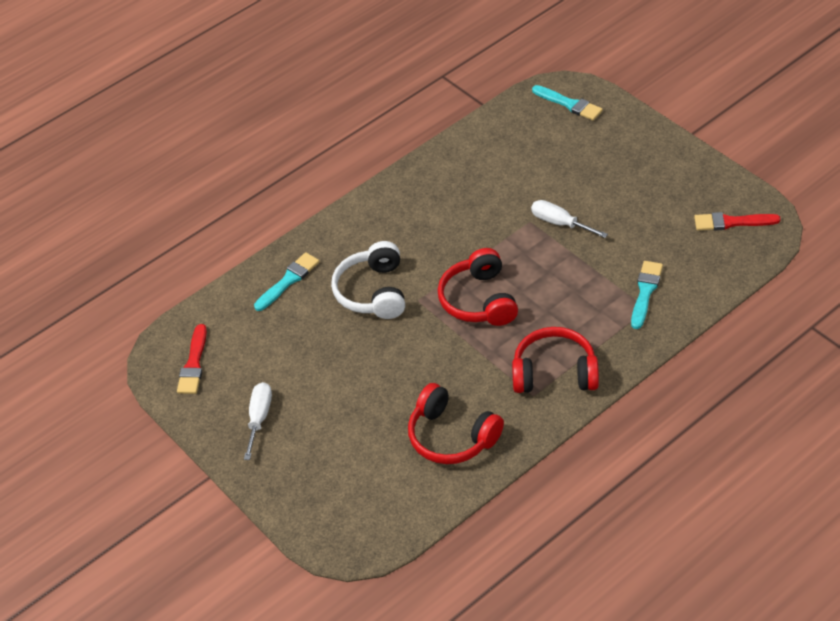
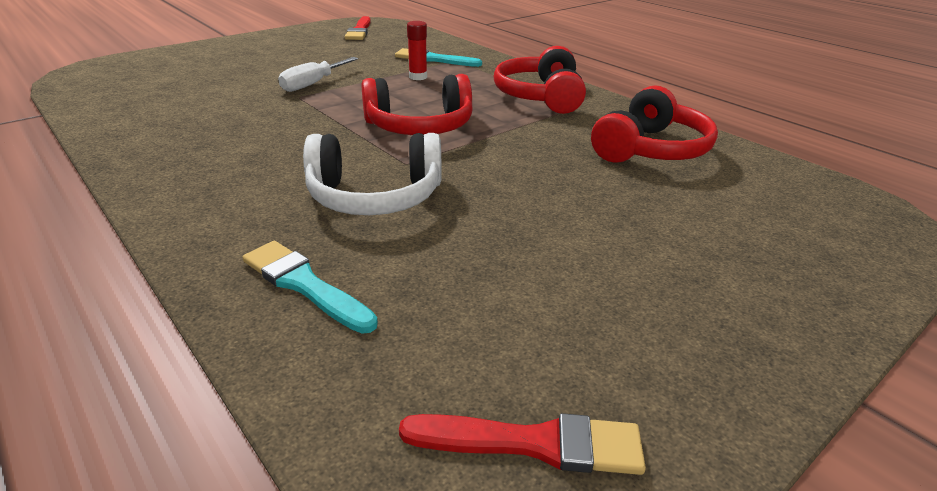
camera: 95 degrees left, 15 degrees down
white screwdriver [244,382,272,460] -> none
turquoise brush [532,85,603,121] -> none
none -> red glue stick [407,21,427,80]

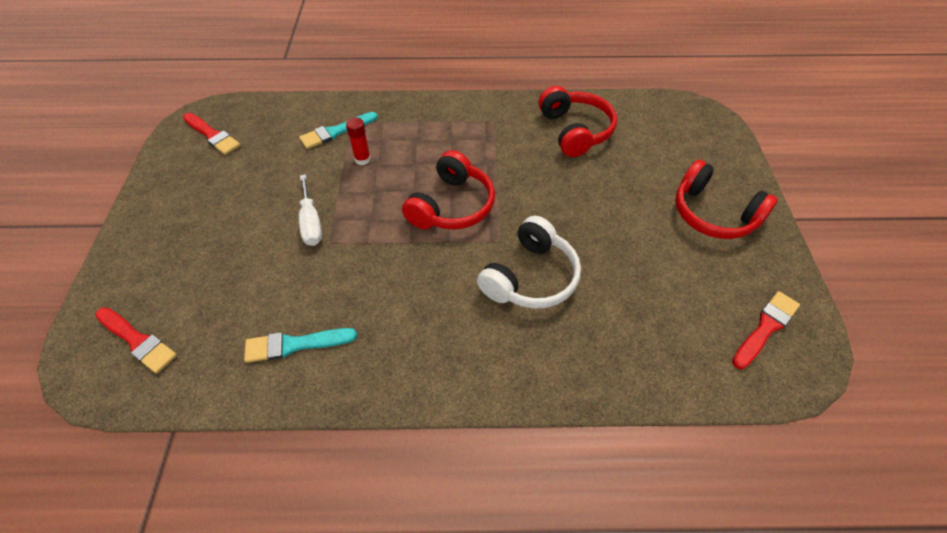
camera: 50 degrees left, 20 degrees up
turquoise brush [242,241,378,334] -> turquoise brush moved to [244,328,357,363]
red headphones [494,46,586,114] -> red headphones moved to [675,160,778,239]
none -> red brush [95,307,177,374]

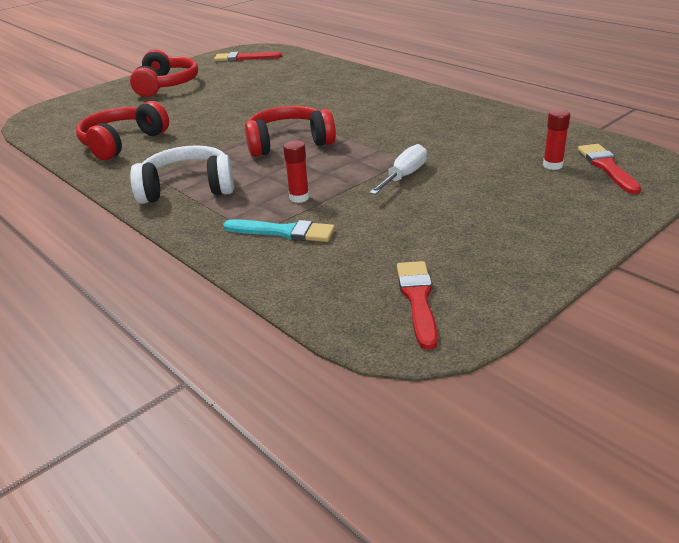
camera: 130 degrees left, 20 degrees down
turquoise brush [244,328,357,363] -> none
white headphones [477,216,581,309] -> white headphones moved to [130,145,234,204]
none -> red glue stick [543,109,570,170]

